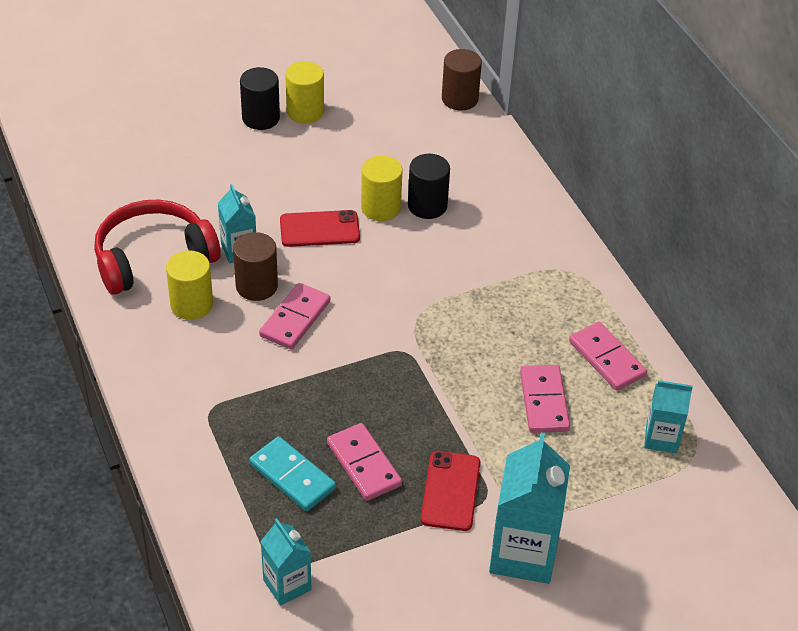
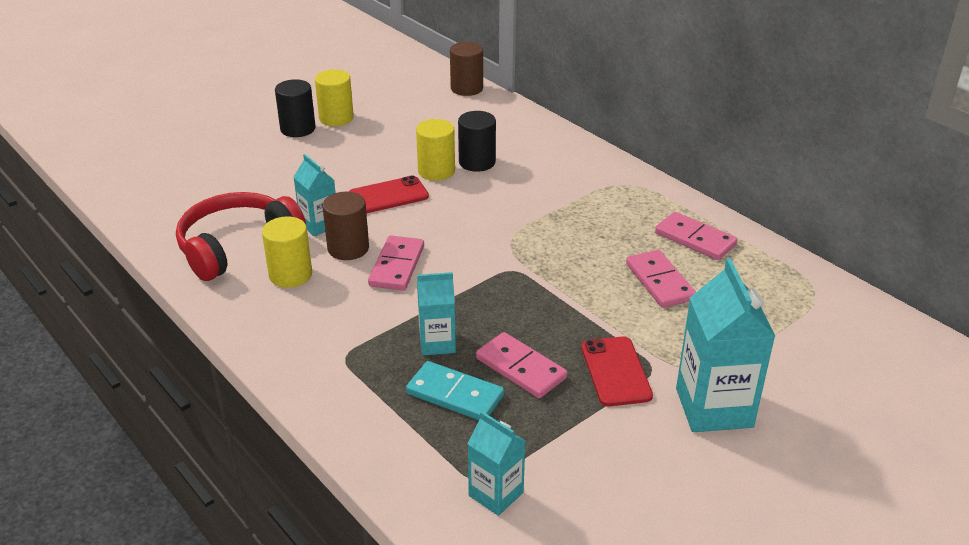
camera: 15 degrees left, 10 degrees down
turquoise carton [644,380,693,453] -> turquoise carton moved to [417,272,456,356]

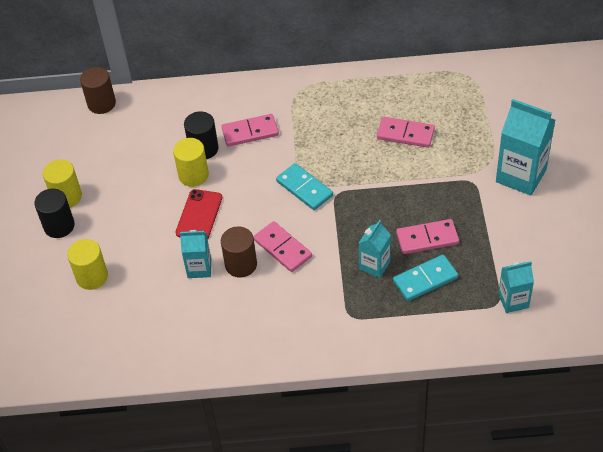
camera: 50 degrees left, 15 degrees up
red headphones [176,192,306,281] -> none
yellow cylinder [262,217,312,288] -> yellow cylinder moved to [67,239,108,290]
red phone [581,336,653,407] -> none
pink domino [655,212,738,260] -> pink domino moved to [221,114,279,147]
none -> turquoise domino [276,163,333,210]

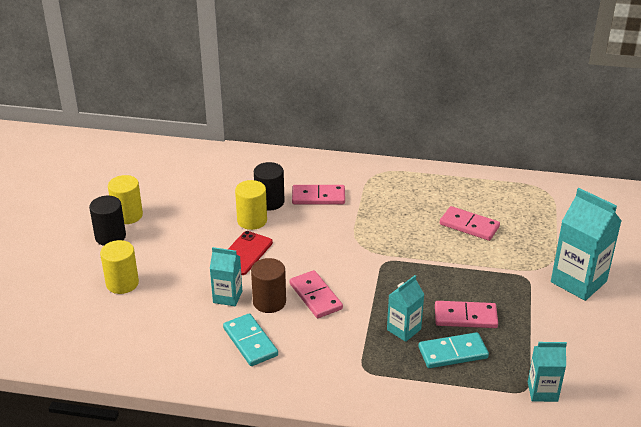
camera: 10 degrees right, 15 degrees down
brown cylinder [80,67,116,114] -> none
turquoise domino [276,163,333,210] -> turquoise domino moved to [223,313,278,366]

